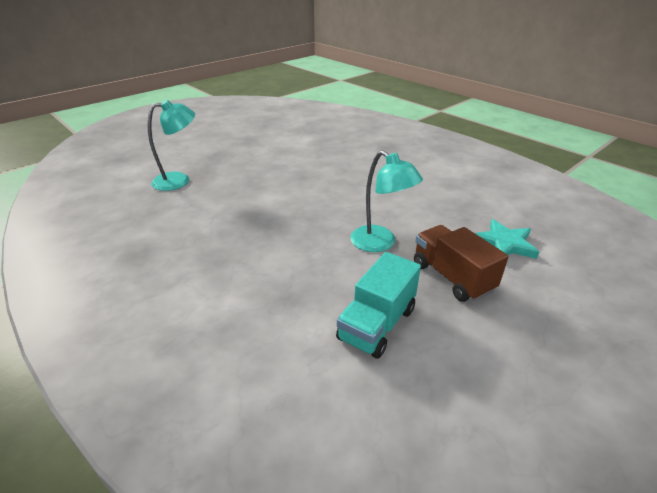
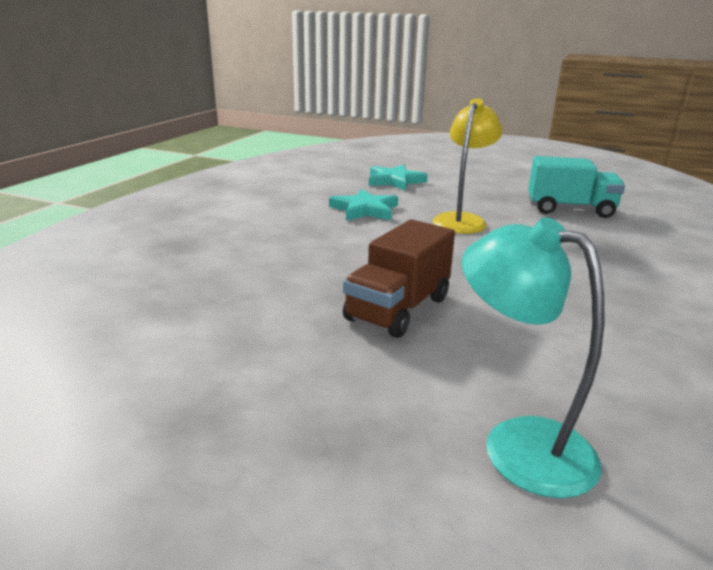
camera: 115 degrees left, 10 degrees down
turquoise lamp [350,150,423,252] -> yellow lamp [432,99,503,234]
brown truck [414,225,509,302] -> brown truck moved to [343,219,455,338]
none -> turquoise star [329,189,398,221]

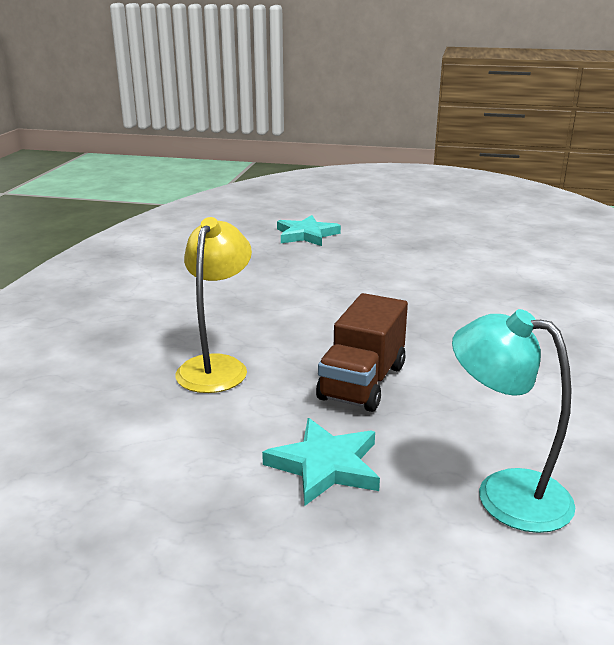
camera: 10 degrees left, 0 degrees up
turquoise star [329,189,398,221] -> turquoise star moved to [262,418,380,506]
yellow lamp [432,99,503,234] -> yellow lamp moved to [175,217,252,393]
turquoise truck [528,156,625,218] -> none

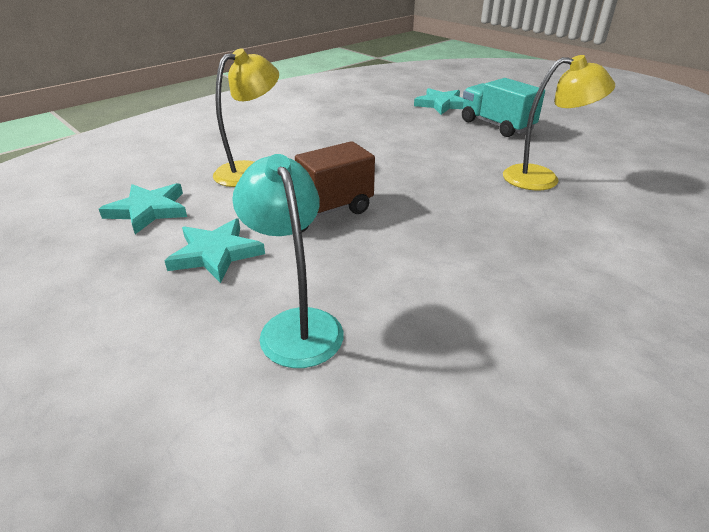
camera: 35 degrees right, 10 degrees up
none -> turquoise star [99,183,187,234]
none -> turquoise truck [462,78,545,137]
none -> yellow lamp [503,55,615,190]

